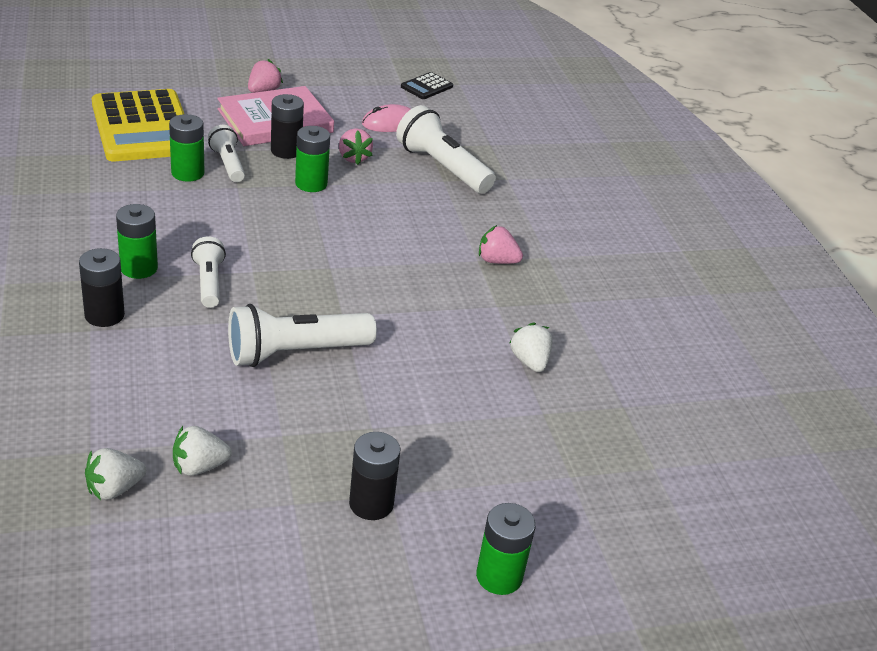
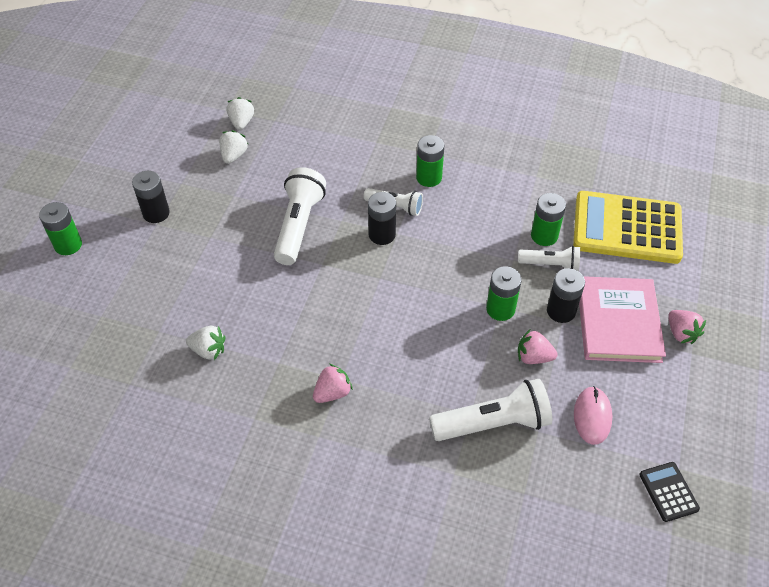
camera: 125 degrees right, 15 degrees up
black battery [79,248,125,327] -> black battery moved to [368,192,396,245]

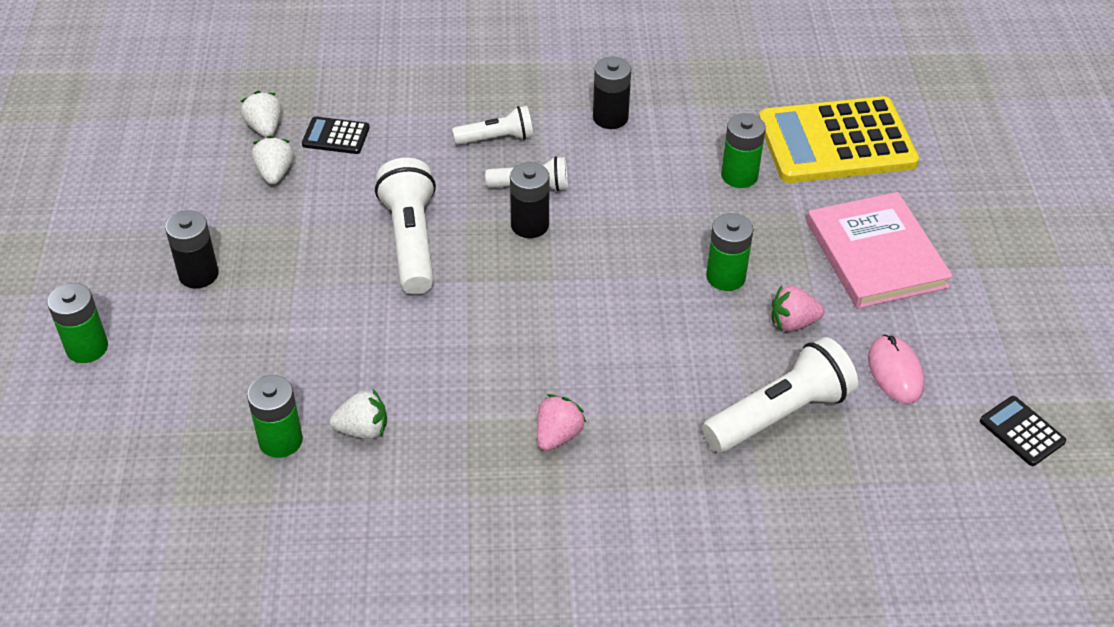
camera: 20 degrees left, 5 degrees down
green battery [416,135,444,187] -> green battery moved to [247,375,303,458]
white flashlight [518,246,580,271] -> white flashlight moved to [452,106,533,145]
black battery [547,268,585,323] -> black battery moved to [593,56,631,129]
pink strawberry [668,310,706,344] -> none
none -> black calculator [302,116,370,154]

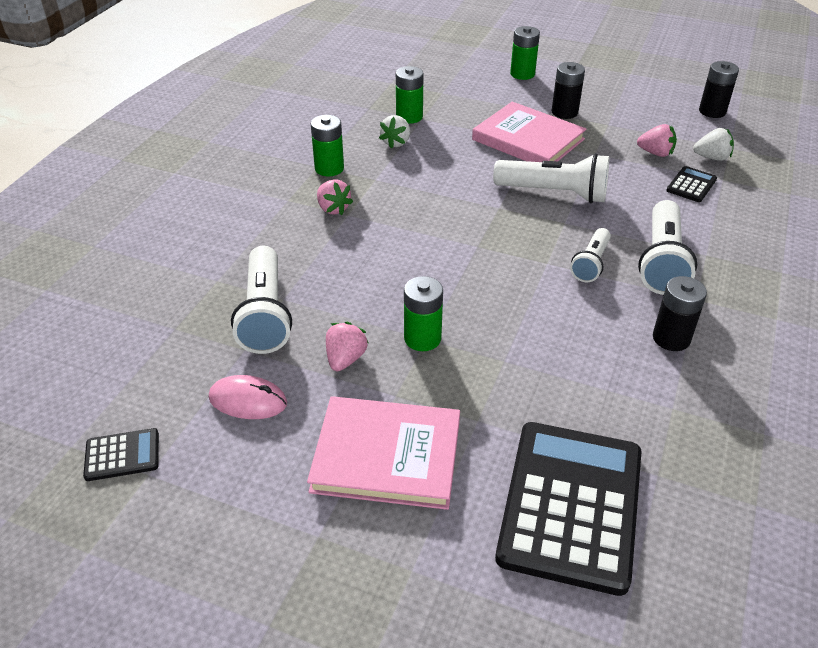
camera: 115 degrees right, 5 degrees down
white strawberry [252,136,294,185] -> pink strawberry [637,124,677,157]
white flashlight [452,106,533,145] -> white flashlight [638,200,697,295], size x1.68
black battery [510,162,550,238] -> black battery moved to [699,61,739,118]
green battery [721,113,766,188] -> green battery moved to [311,115,344,176]
yellow calculator [759,96,919,183] -> black calculator [495,422,641,596]
none -> pink book [472,102,586,162]

